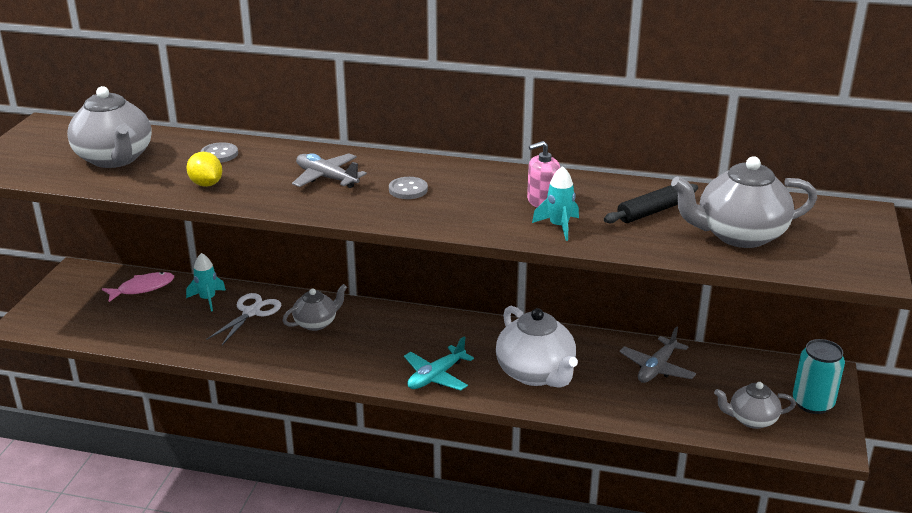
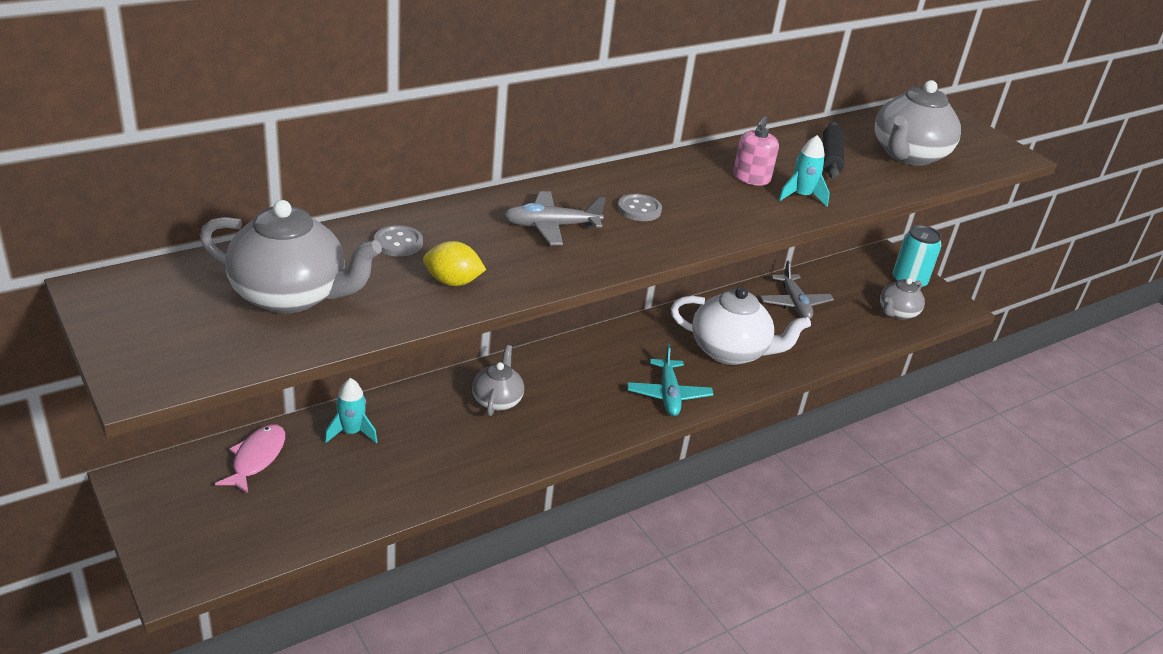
camera: 50 degrees left, 5 degrees up
white scissors [206,293,281,345] -> none

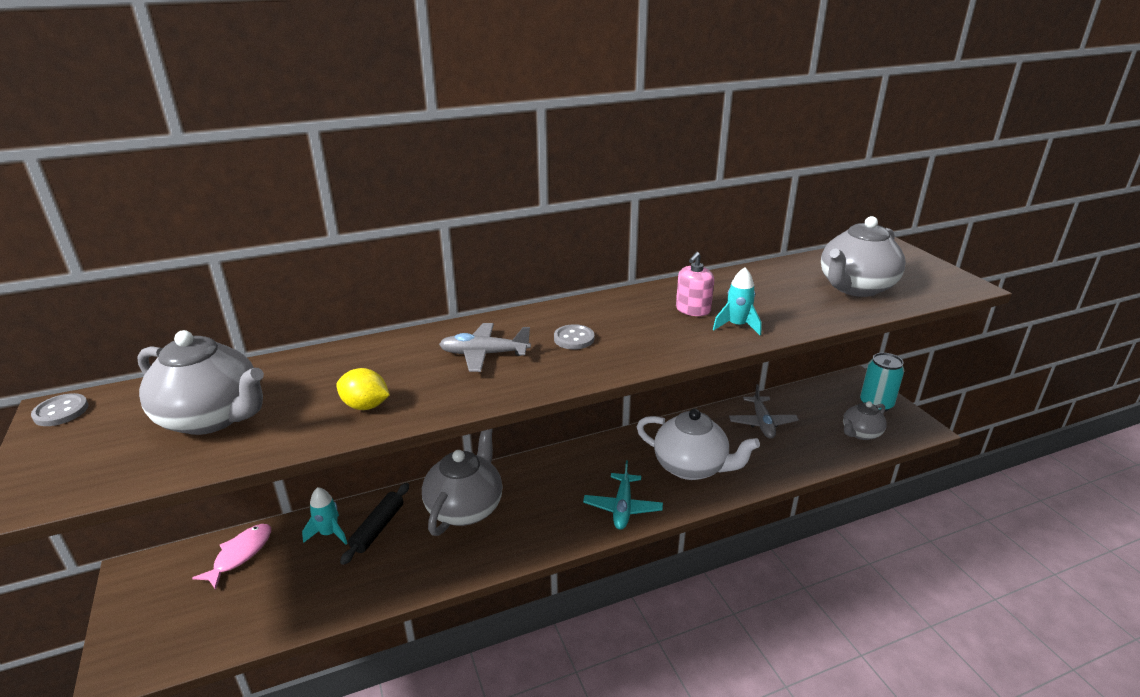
camera: 15 degrees right, 5 degrees down
grey button [374,225,423,257] -> grey button moved to [31,393,89,426]
grey teapot [472,345,524,416] -> grey teapot [422,429,503,536], size x1.72
black rolling pin [823,122,845,179] -> black rolling pin moved to [340,483,409,565]

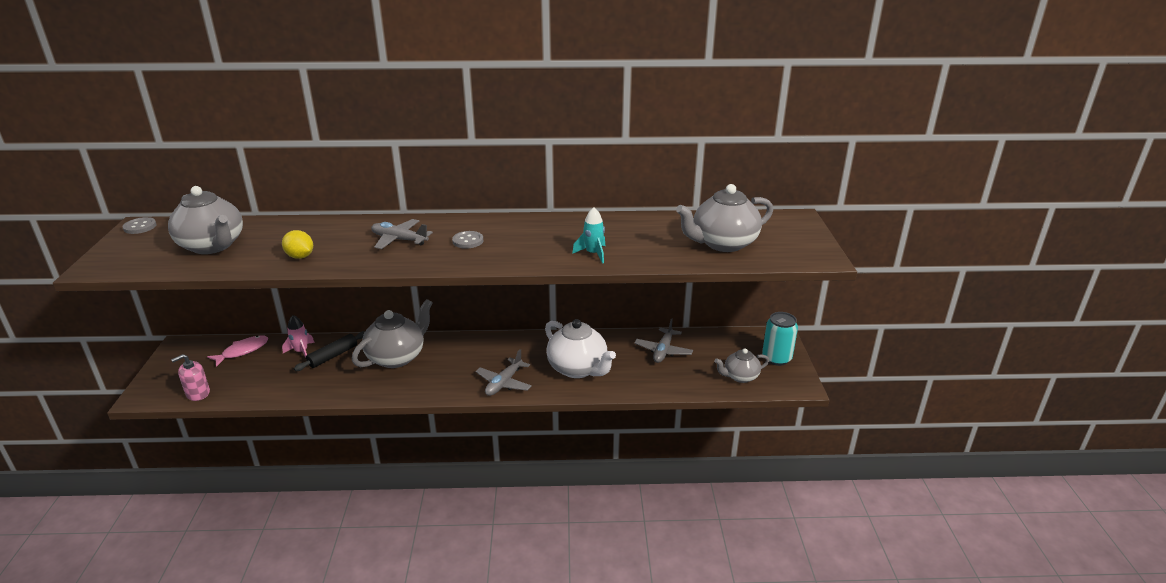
camera: 20 degrees right, 0 degrees up
turquoise rocket [302,487,348,545] -> pink rocket [282,315,315,358]
turquoise plane [583,460,663,530] -> grey plane [475,349,532,396]
pink soap dispenser [676,252,714,316] -> pink soap dispenser moved to [171,354,210,401]

